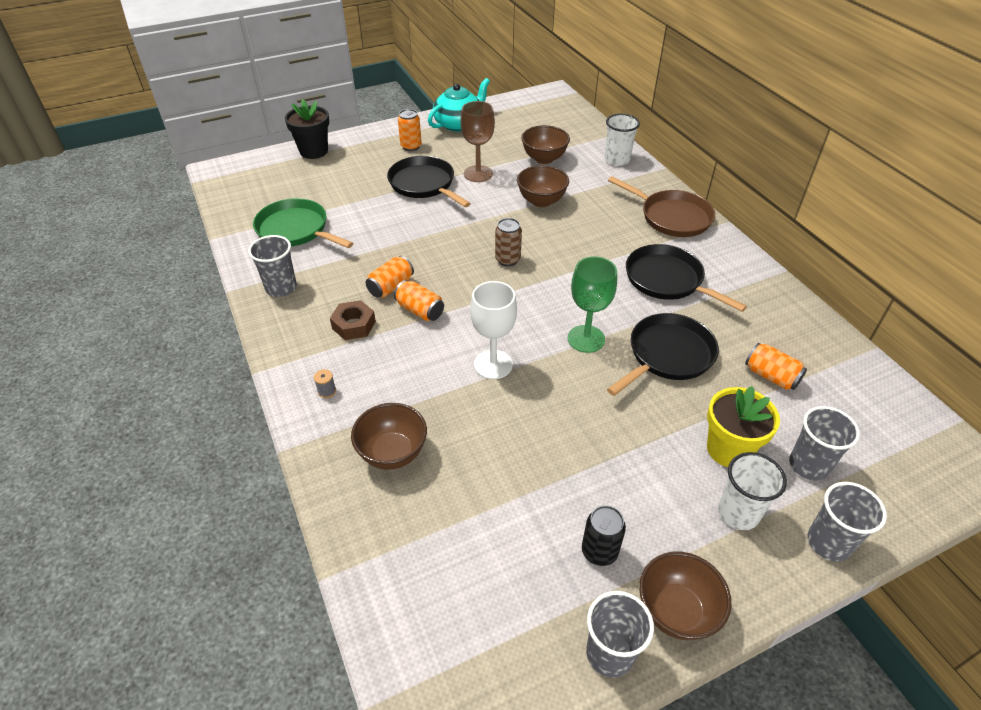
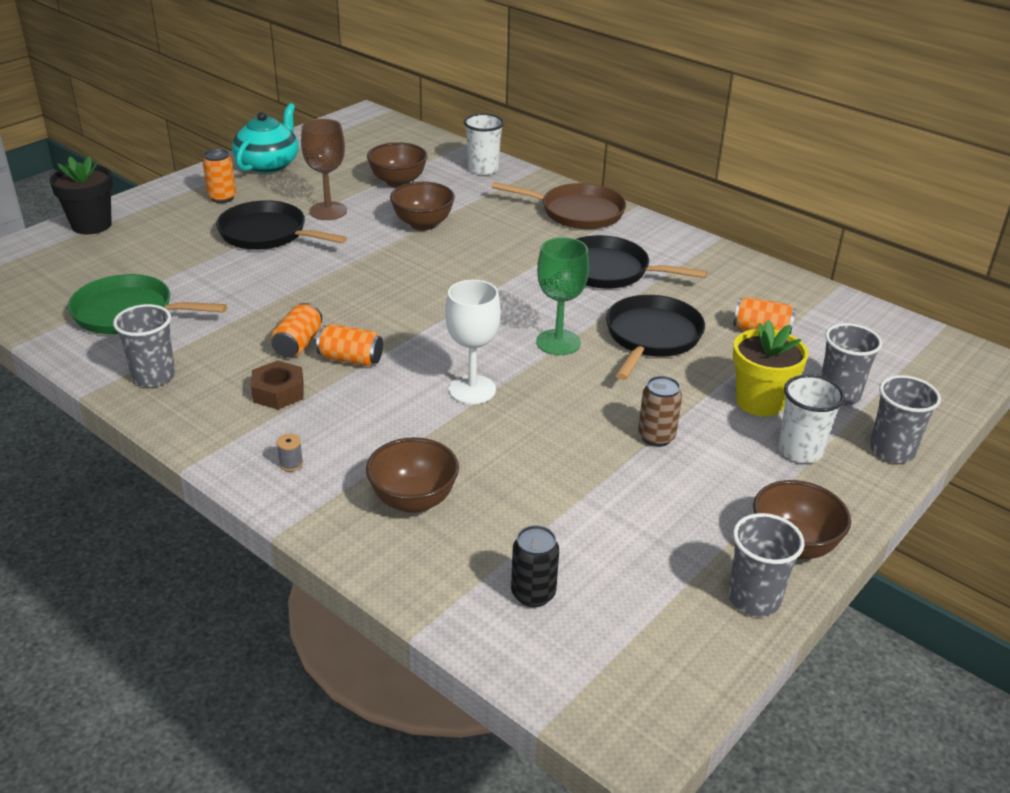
camera: 25 degrees left, 10 degrees down
brown can [495,218,522,267] -> brown can moved to [638,376,682,447]
black can [582,505,626,566] -> black can moved to [511,525,559,607]

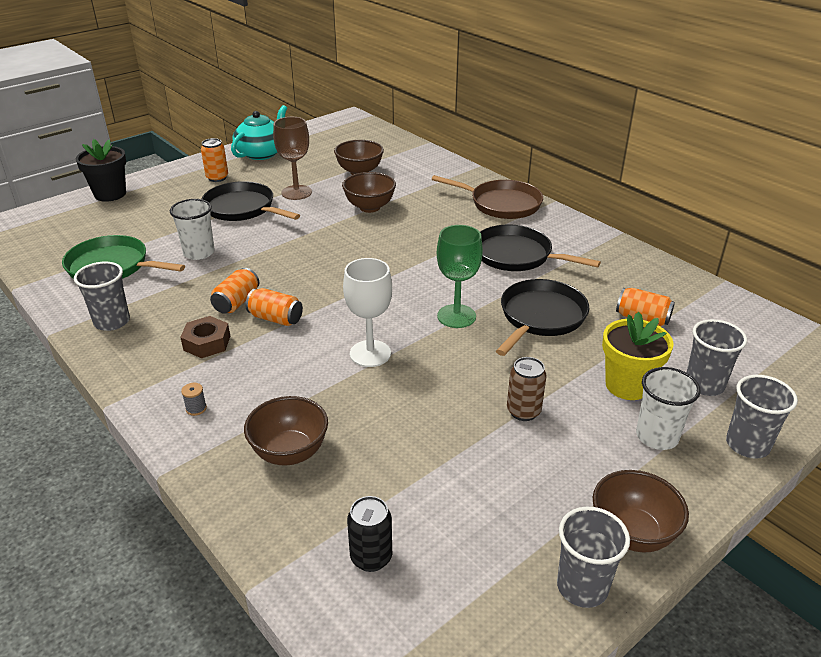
camera: 10 degrees right, 0 degrees up
white cup [464,114,504,175] -> white cup moved to [170,199,215,260]

